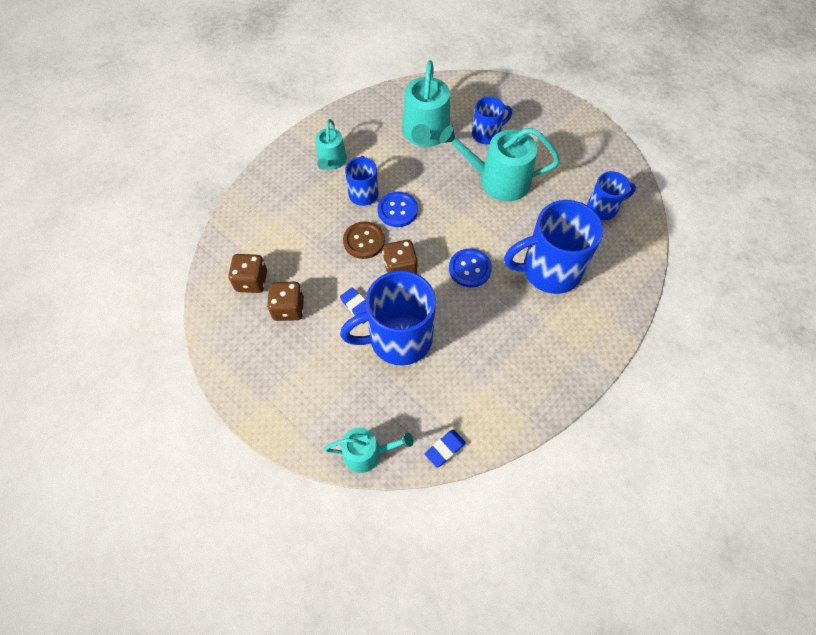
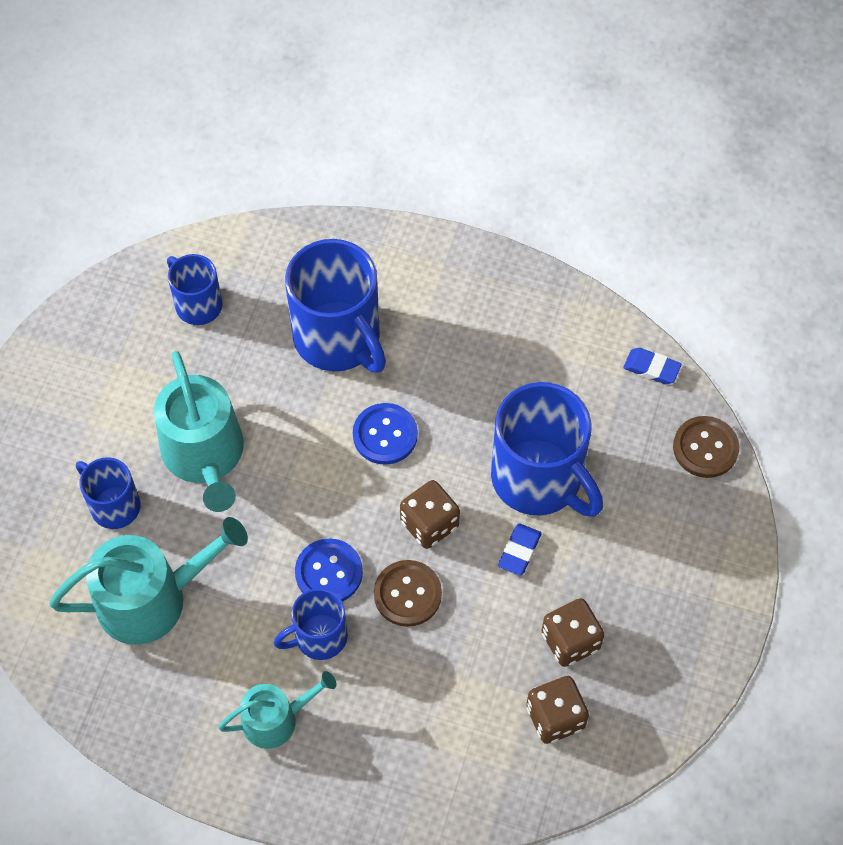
camera: 115 degrees left, 0 degrees up
turquoise watering can [324,427,413,473] -> brown button [673,416,739,478]

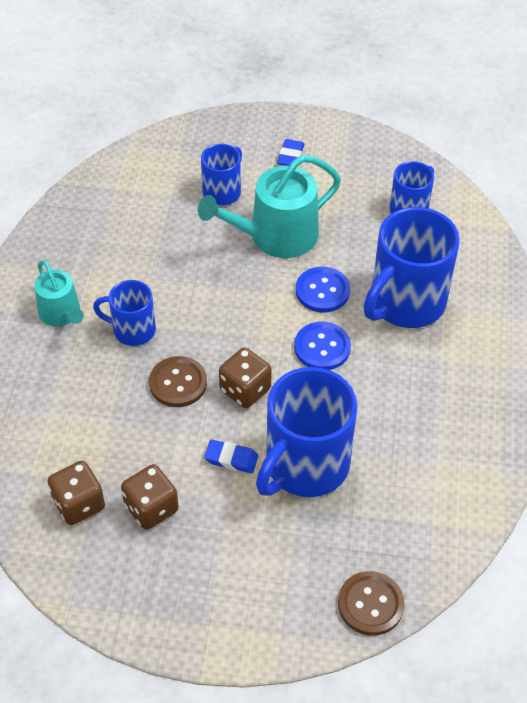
camera: 80 degrees right, 10 degrees down
turquoise watering can [49,517,248,645] -> none
blue mug [274,588,348,660] -> blue mug turned 45 degrees counterclockwise [93,280,156,346]
blue button [295,538,363,602] -> blue button moved to [296,267,350,312]
blue eraser [623,348,682,384] -> blue eraser moved to [277,139,305,166]

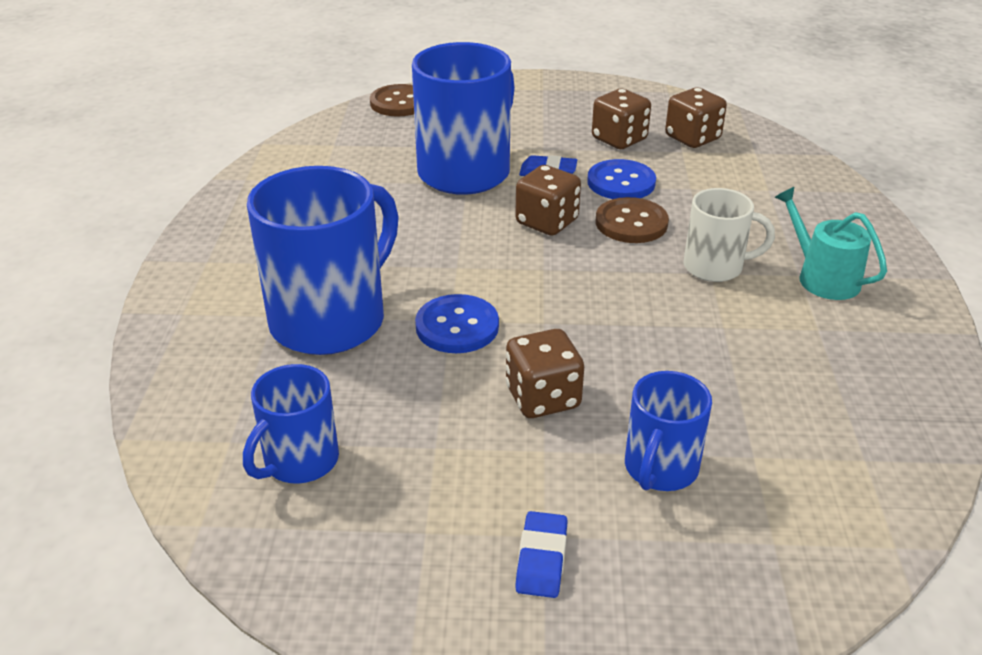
camera: 175 degrees right, 15 degrees down
blue mug [93,280,156,346] -> white mug [684,188,775,282]
turquoise watering can [198,155,341,258] -> brown dice [506,329,584,418]
blue button [294,322,351,370] -> blue button moved to [587,159,656,199]

